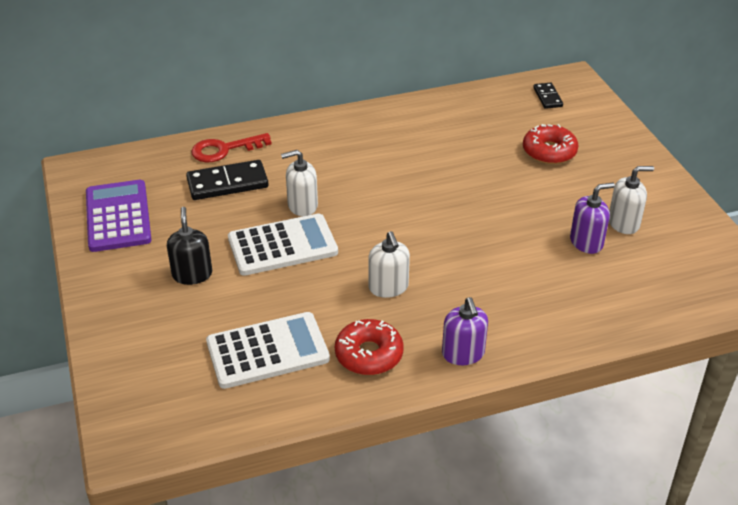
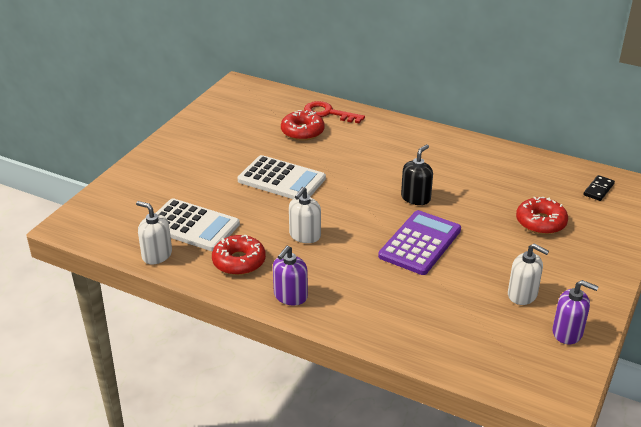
camera: 45 degrees right, 5 degrees down
purple calculator [86,180,152,252] -> purple calculator moved to [378,210,461,275]
black soap dispenser [167,207,212,285] -> black soap dispenser moved to [401,144,433,205]
black domino [186,160,269,200] -> red donut [281,110,325,141]
white soap dispenser [281,150,318,216] -> white soap dispenser moved to [136,201,172,265]
purple soap dispenser [570,183,615,254] -> purple soap dispenser moved to [552,280,599,344]

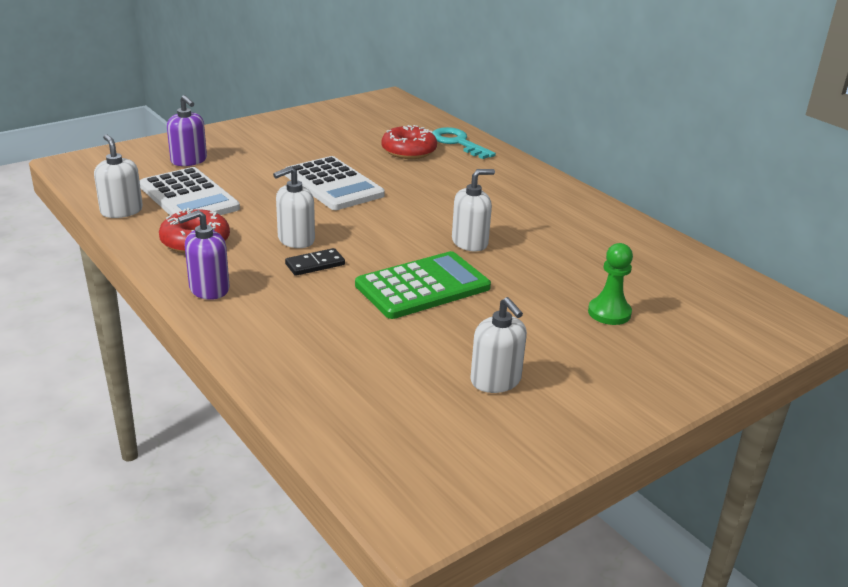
camera: 25 degrees right, 5 degrees down
red key [304,101,365,123] -> turquoise key [432,127,496,159]
purple calculator [378,210,461,275] -> green calculator [355,251,491,319]
black soap dispenser [401,144,433,205] -> white soap dispenser [452,169,495,251]
red donut [516,197,568,235] -> green pawn [588,243,633,325]
purple soap dispenser [552,280,599,344] -> purple soap dispenser moved to [167,95,207,166]
black domino [584,175,615,201] -> black domino moved to [285,248,345,276]

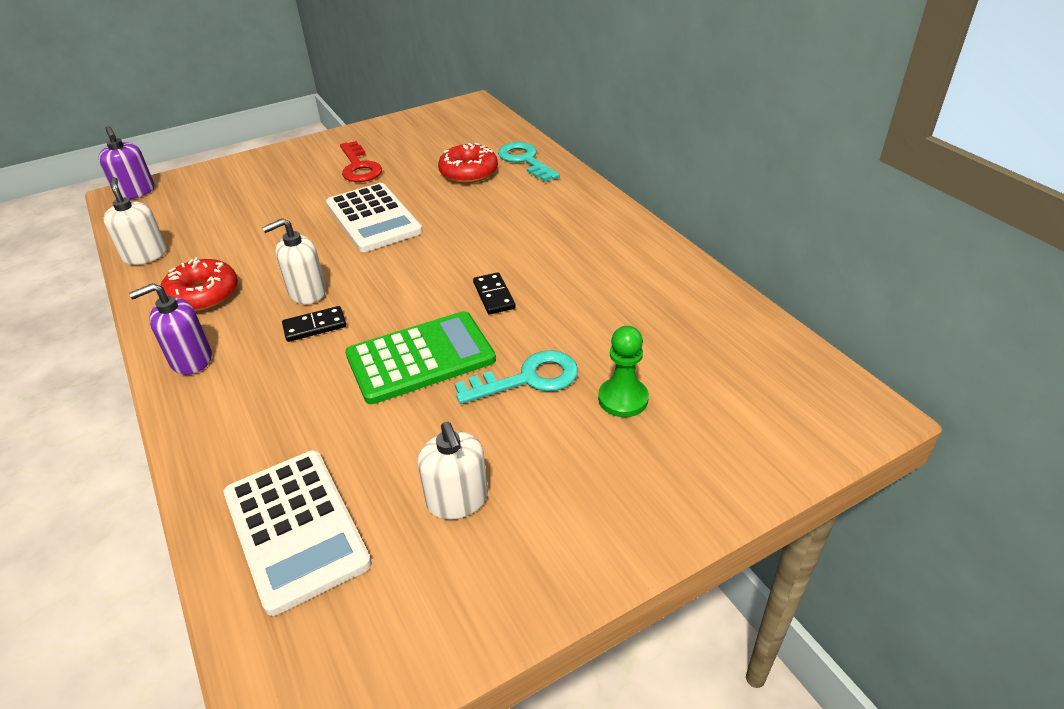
camera: 10 degrees right, 10 degrees up
white calculator [140,167,240,215] -> white calculator moved to [224,450,372,616]
purple soap dispenser [167,95,207,166] -> purple soap dispenser moved to [98,126,155,199]
white soap dispenser [452,169,495,251] -> black domino [473,272,516,315]
none -> red key [340,141,382,182]
none -> turquoise key [455,350,578,404]

